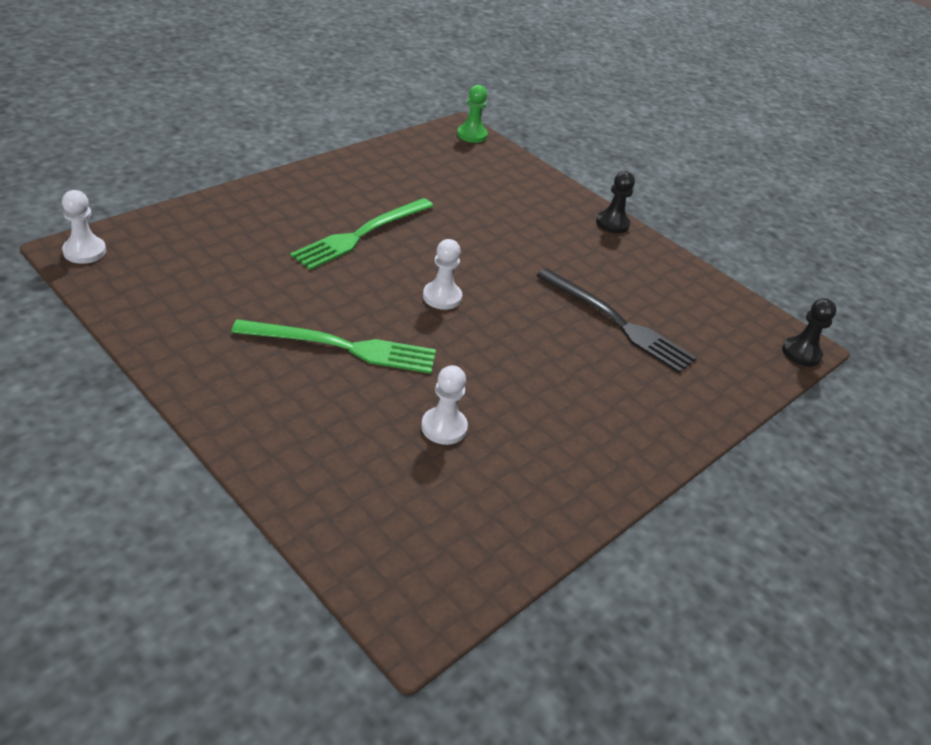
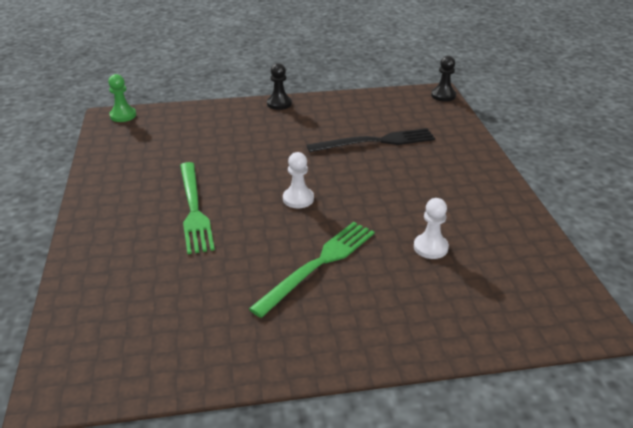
camera: 50 degrees left, 5 degrees down
white pawn [62,190,106,264] -> none

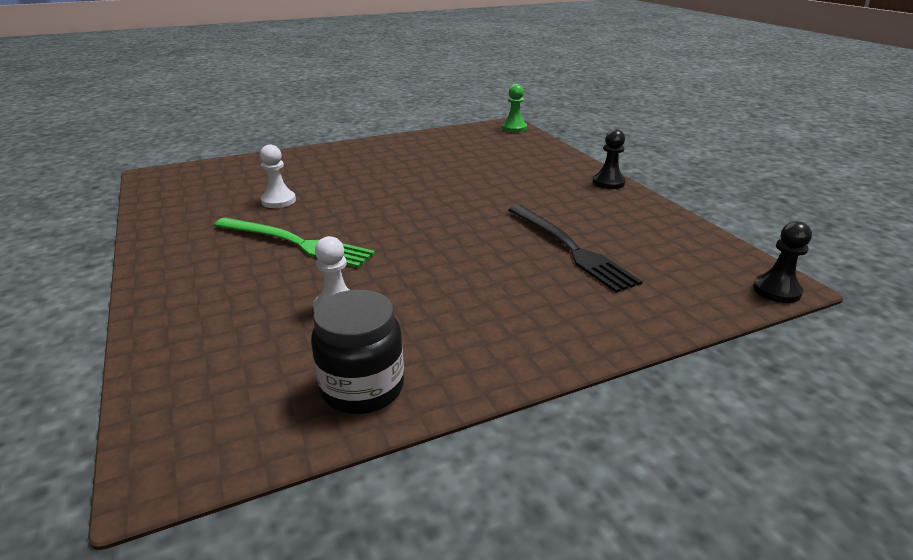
camera: 75 degrees right, 5 degrees down
green fork [180,162,215,254] -> none
white pawn [283,152,314,208] -> white pawn moved to [260,145,296,208]
none -> black jar [311,290,404,414]

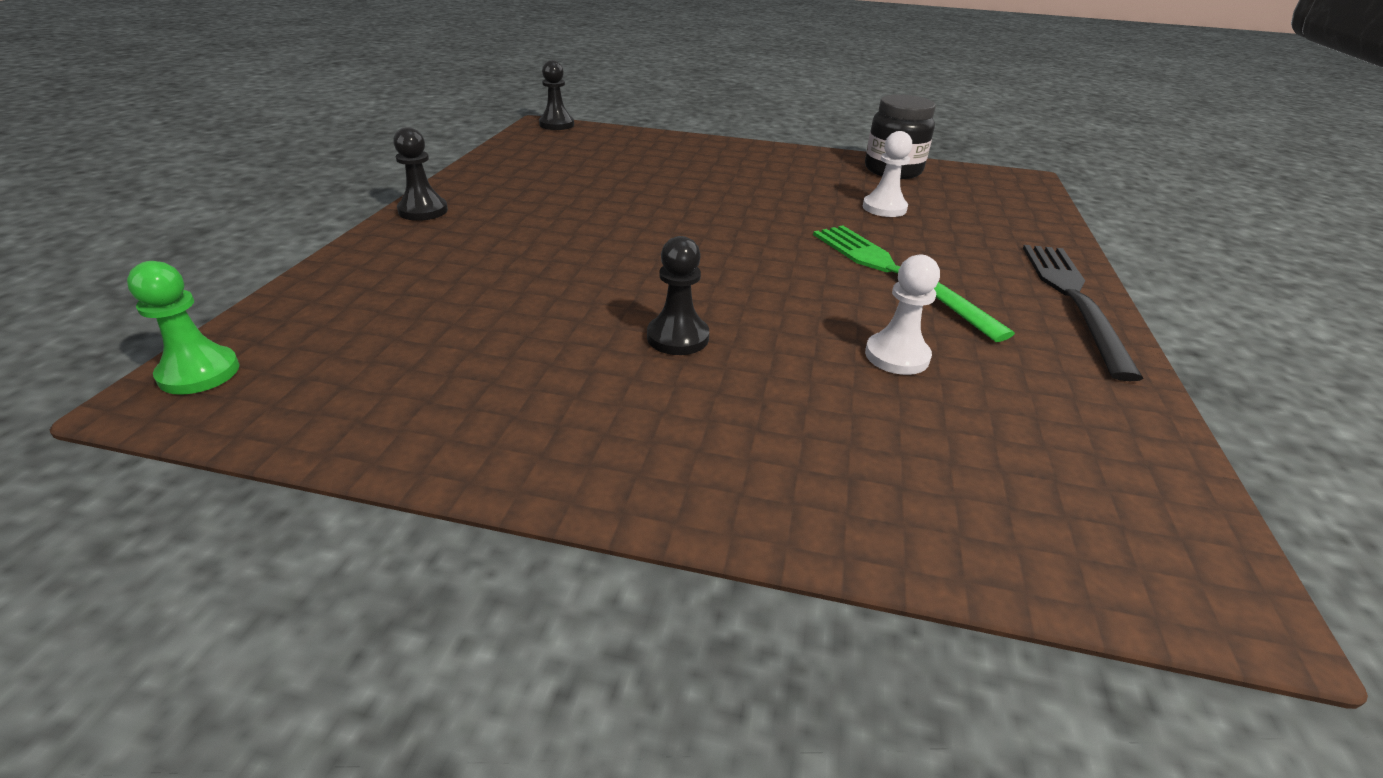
camera: 145 degrees left, 5 degrees up
black fork [509,205,643,293] -> black fork moved to [1023,245,1144,381]
none -> black pawn [647,236,709,355]

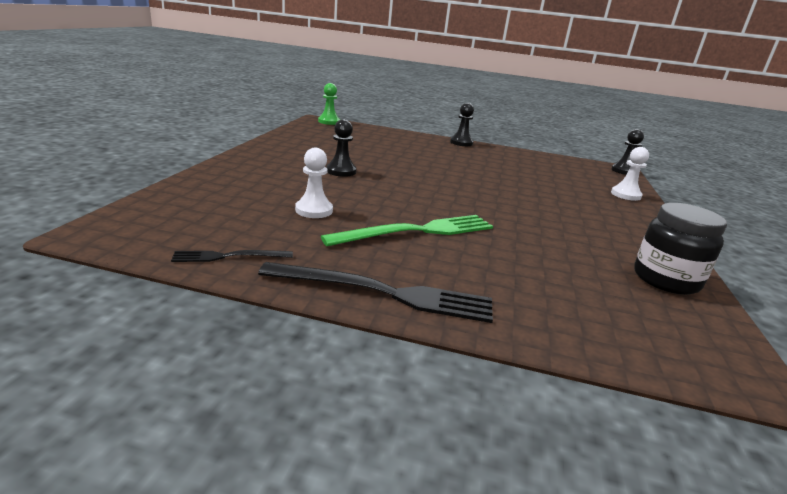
camera: 90 degrees right, 10 degrees down
white pawn [863,131,912,217] -> white pawn moved to [611,147,649,201]
none -> black fork [171,250,293,262]

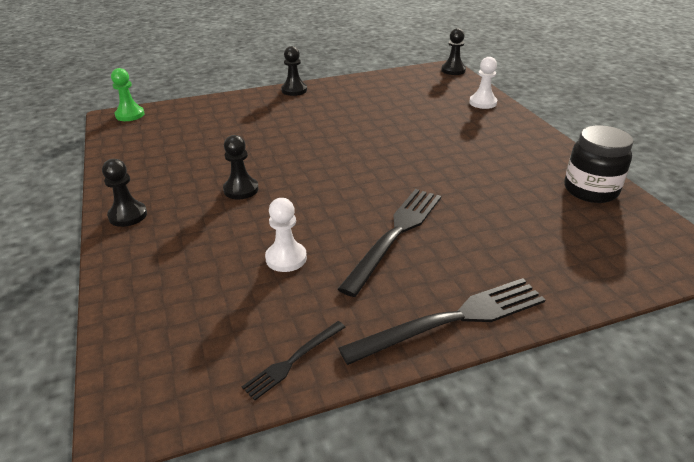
camera: 30 degrees left, 10 degrees up
green fork [321,215,493,246] -> black fork [338,189,441,297]
none -> black pawn [102,159,147,227]

